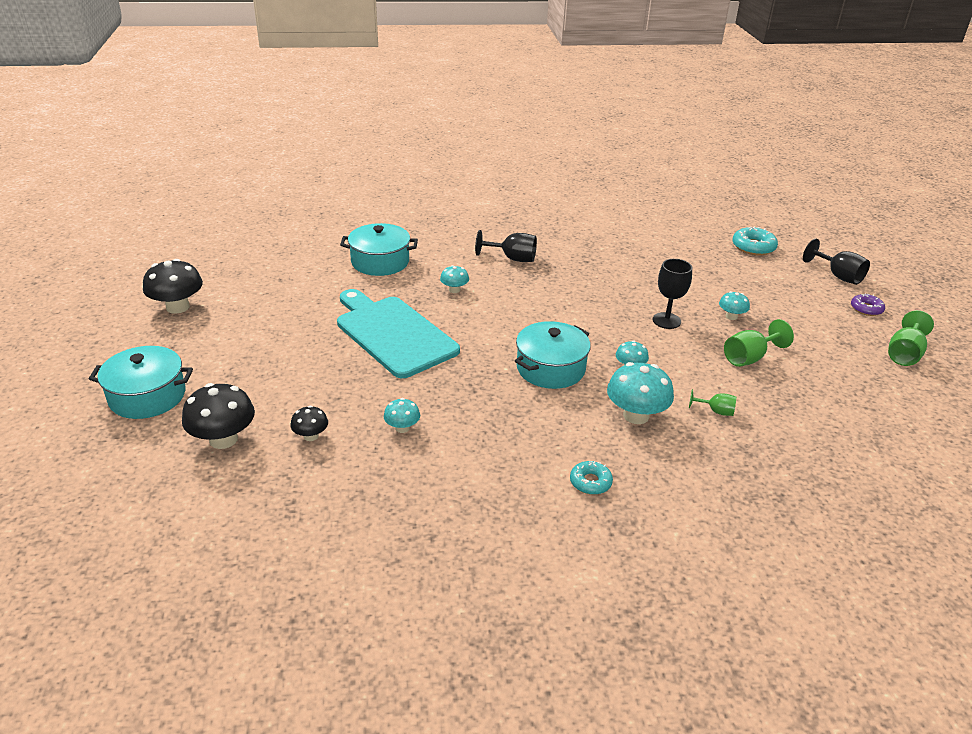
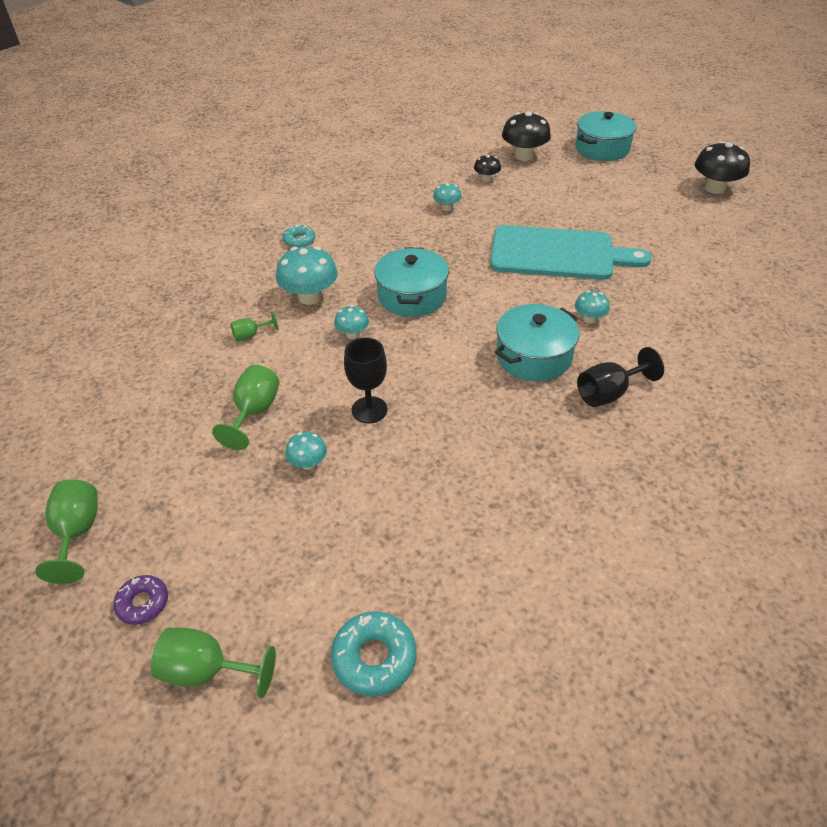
camera: 140 degrees right, 10 degrees up
turquoise pot [340,223,418,276] -> turquoise pot moved to [495,304,579,382]
black goblet [803,239,870,285] -> green goblet [151,628,276,698]

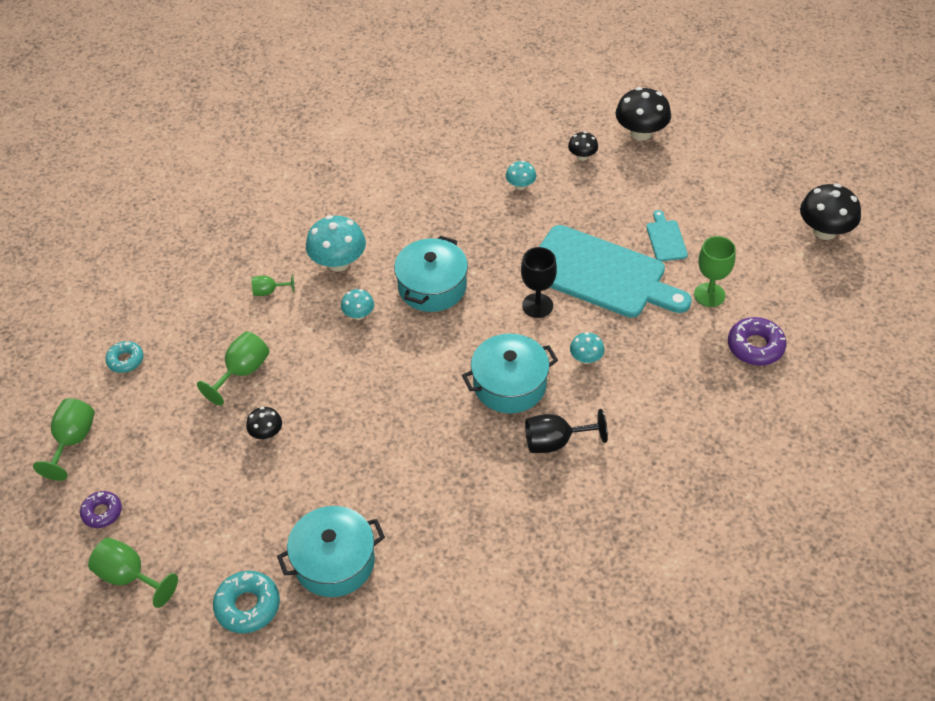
camera: 20 degrees right, 5 degrees up
turquoise donut [282,225,315,248] -> turquoise donut moved to [105,341,144,373]
turquoise mushroom [285,432,327,470] -> black mushroom [246,407,282,439]
black goblet [344,338,388,424] -> black goblet moved to [521,247,557,318]
turquoise pot [576,111,636,161] -> turquoise pot moved to [277,506,385,597]
none -> turquoise cutting board [646,210,688,262]
none -> green goblet [694,236,736,307]
none -> purple donut [728,317,787,366]

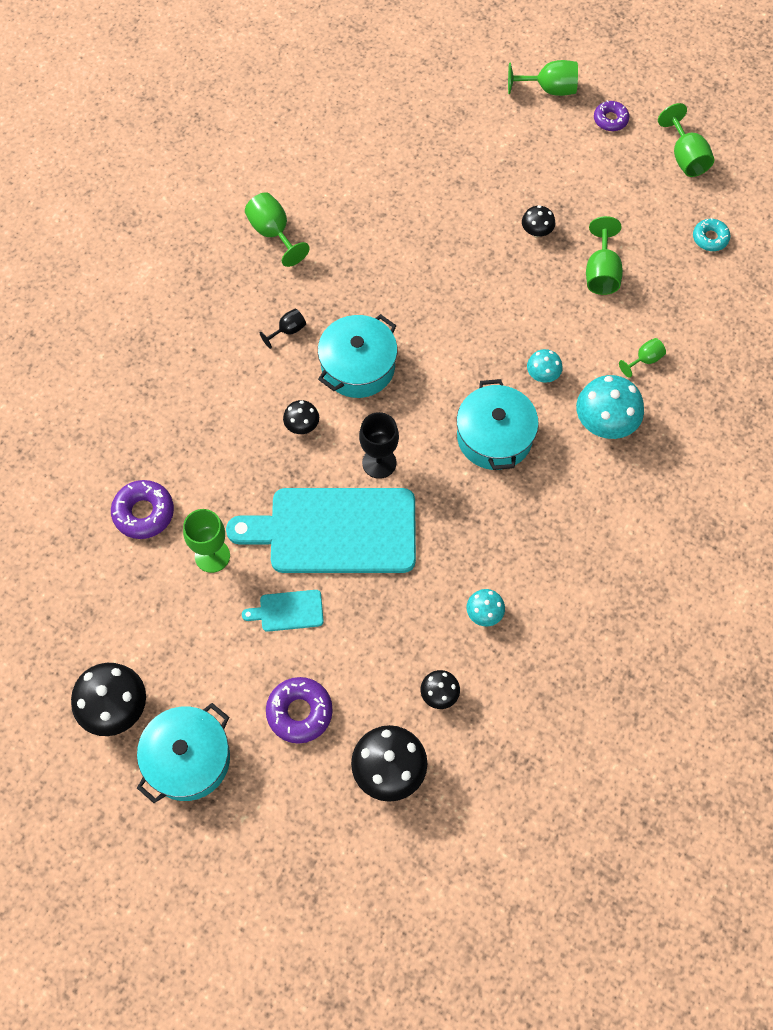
camera: 150 degrees right, 15 degrees up
turquoise donut [213,571,280,633] -> none
turquoise pot [277,506,385,597] -> turquoise pot moved to [137,703,230,803]
black goblet [525,409,608,453] -> black goblet [260,308,306,349], size x0.59
turquoise mushroom [570,332,605,364] -> black mushroom [283,400,319,434]
turquoise cutting board [646,210,688,262] -> turquoise cutting board turned 120 degrees clockwise [242,590,324,632]
none -> green goblet [245,192,310,267]
none -> purple donut [266,677,333,744]

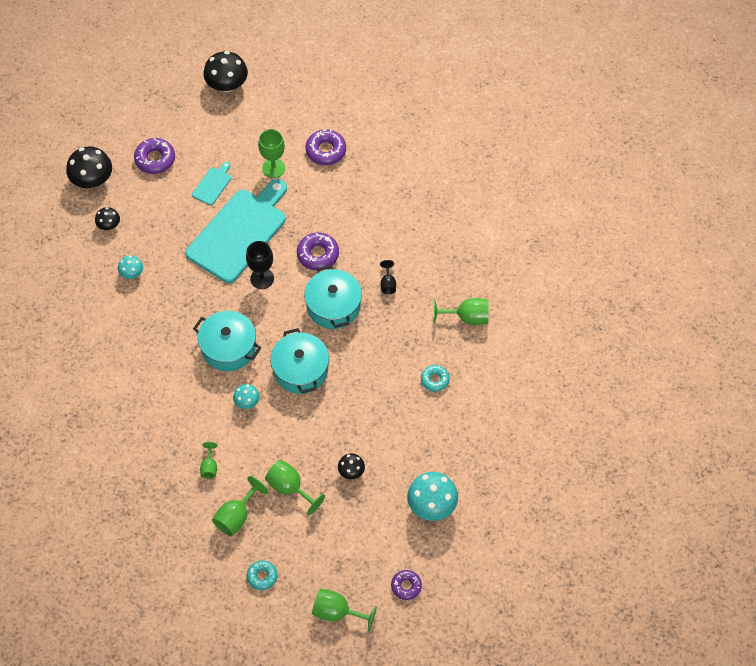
camera: 125 degrees right, 5 degrees down
turquoise pot [137,703,230,803] -> turquoise pot moved to [270,328,329,394]
black mushroom [283,400,319,434] -> purple donut [297,232,339,271]
green goblet [508,60,578,96] -> green goblet moved to [212,476,268,536]
turquoise mushroom [576,375,644,439] -> turquoise mushroom moved to [407,472,458,521]
none -> turquoise donut [421,365,450,392]

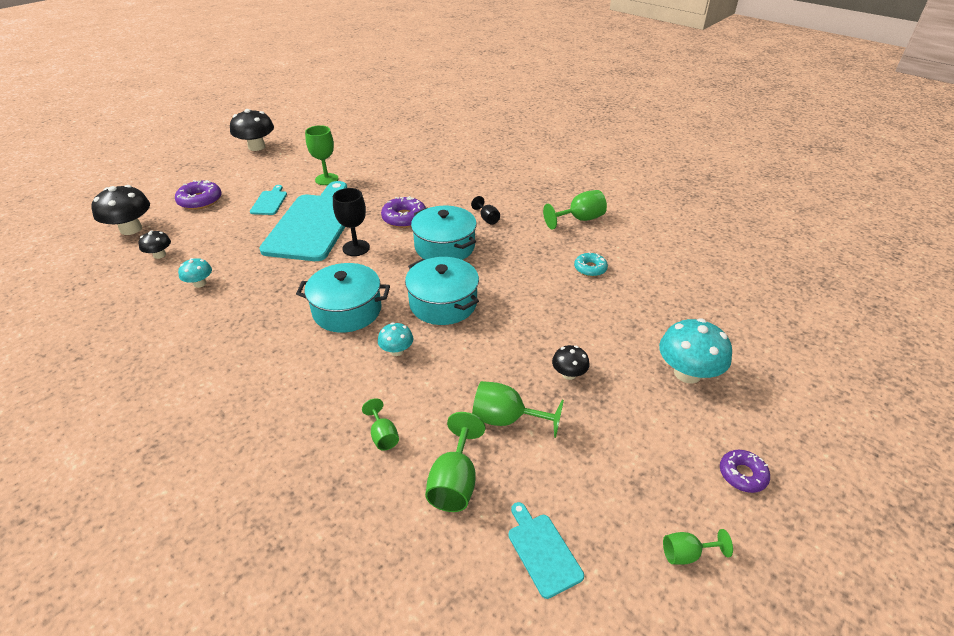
camera: 25 degrees left, 20 degrees down
turquoise donut [247,560,277,590] -> turquoise cutting board [508,502,584,599]
purple donut [305,129,346,165] -> none
green goblet [312,589,377,632] -> green goblet [663,529,733,565], size x0.59

